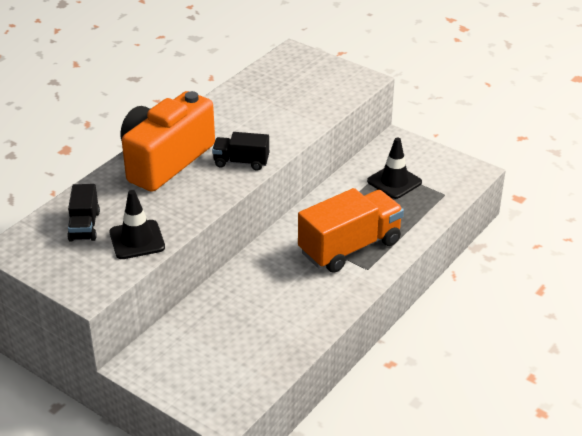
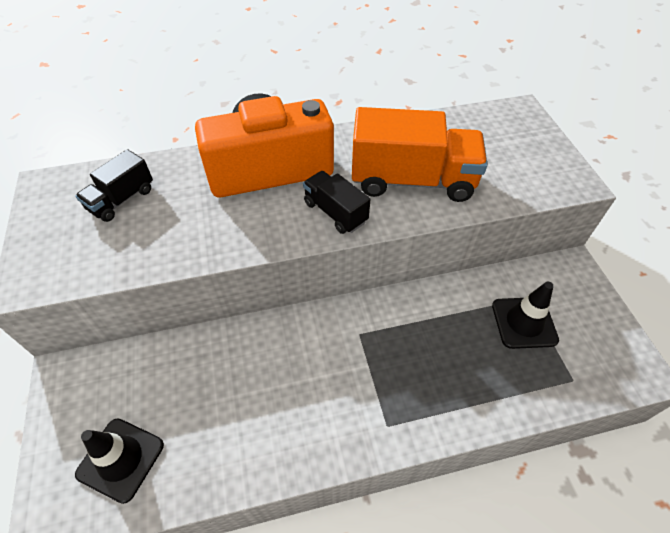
camera: 40 degrees right, 15 degrees up
black traffic cone [109,190,165,259] -> black traffic cone moved to [75,419,164,504]
orange truck [298,188,404,273] -> orange truck moved to [352,107,488,202]

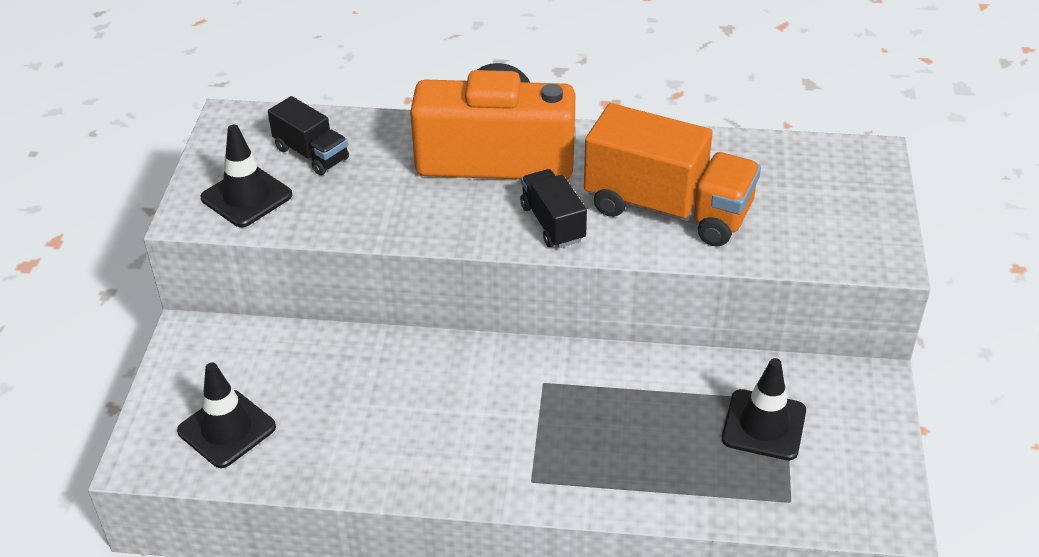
camera: 20 degrees right, 10 degrees down
black truck [75,149,153,222] -> black truck turned 105 degrees counterclockwise [268,96,349,175]
none -> black traffic cone [200,125,292,227]

